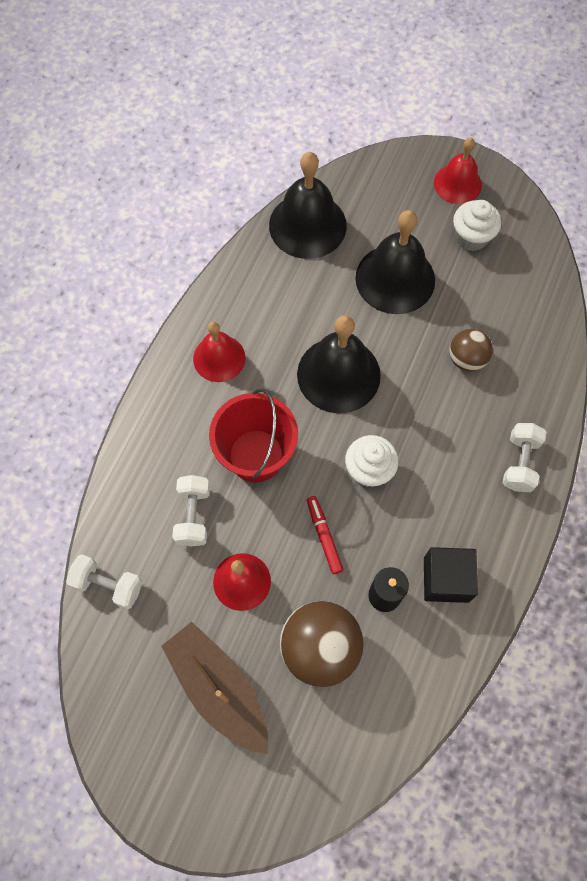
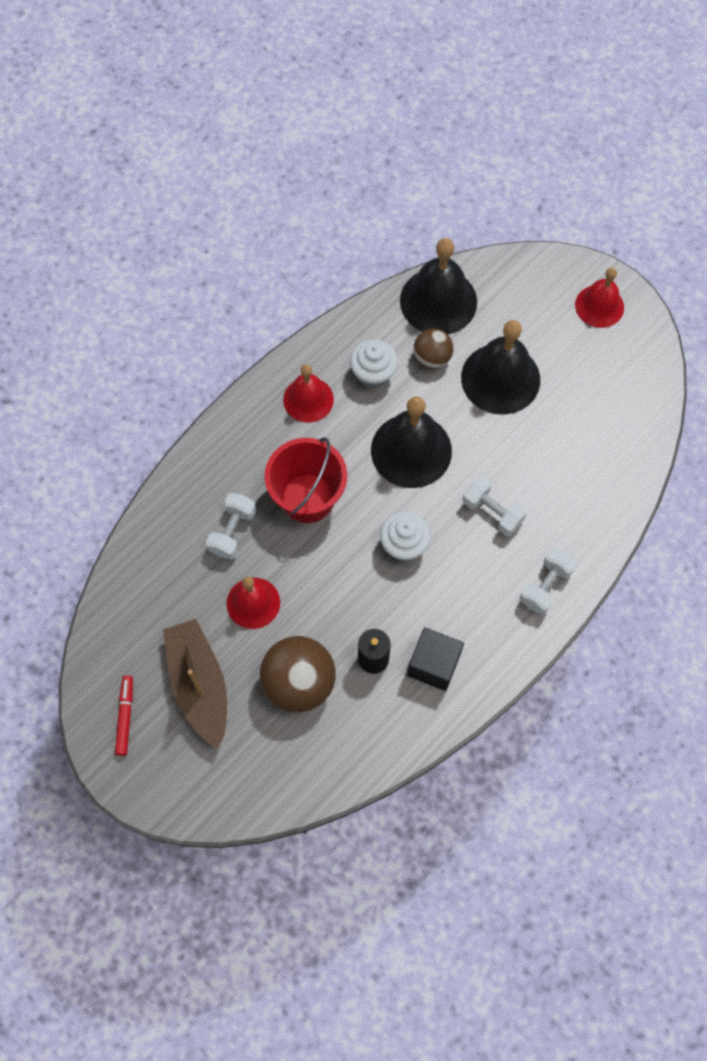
camera: 20 degrees right, 0 degrees up
white dumbbell [66,554,142,609] -> white dumbbell moved to [463,476,527,536]
red marker [307,496,344,574] -> red marker moved to [115,675,133,756]
brown ball [449,329,493,372] -> brown ball moved to [413,328,453,369]
white cupcake [453,200,501,251] -> white cupcake moved to [350,339,398,389]

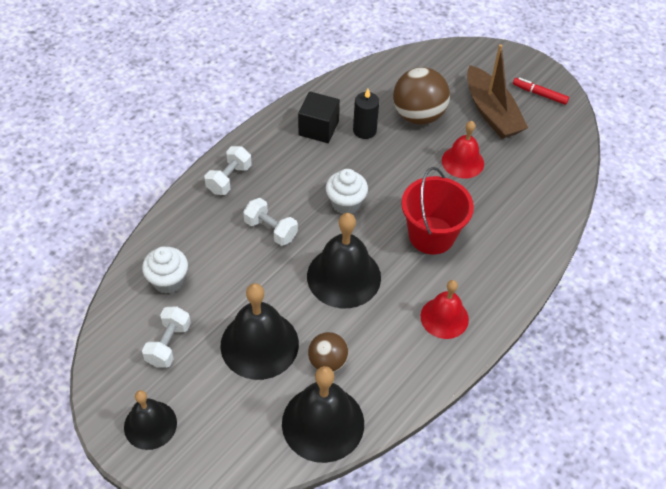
camera: 175 degrees right, 15 degrees down
red marker [115,675,133,756] -> red marker turned 120 degrees clockwise [513,77,569,105]
white dumbbell [206,493,256,559] -> white dumbbell moved to [142,307,191,368]
white cupcake [350,339,398,389] -> white cupcake moved to [142,247,188,294]
red bell [575,268,624,328] -> black bell [124,390,177,450]

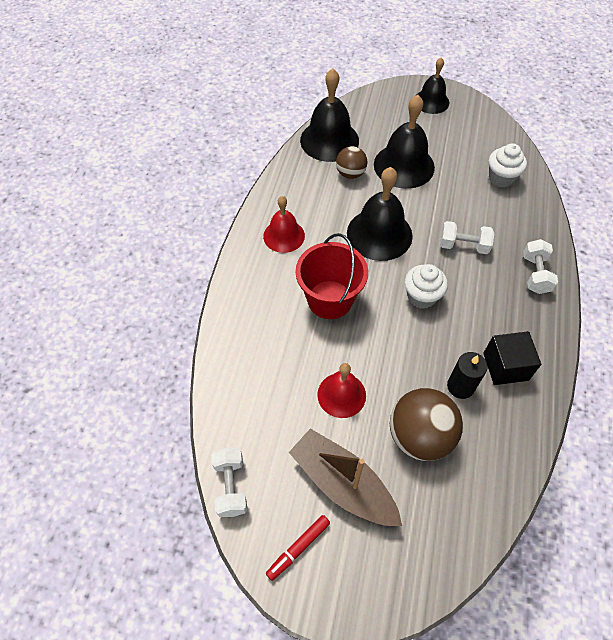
camera: 155 degrees right, 5 degrees up
white dumbbell [142,307,191,368] -> white dumbbell moved to [211,448,247,517]
red marker [513,77,569,105] -> red marker turned 135 degrees clockwise [266,515,330,581]

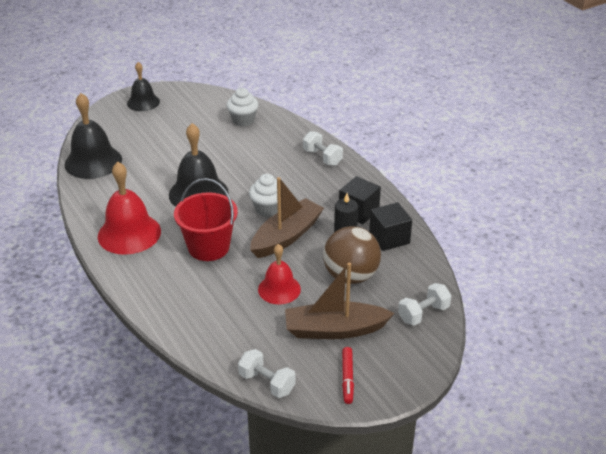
camera: 45 degrees left, 20 degrees down
red bell [263,196,305,253] -> red bell [98,162,161,255], size x1.58
brown ball [336,146,368,179] -> none
black bell [374,95,435,189] -> none
white dumbbell [440,221,494,254] -> white dumbbell moved to [398,283,452,326]
none -> brown boat [250,177,324,258]
none -> black cube [369,202,412,251]

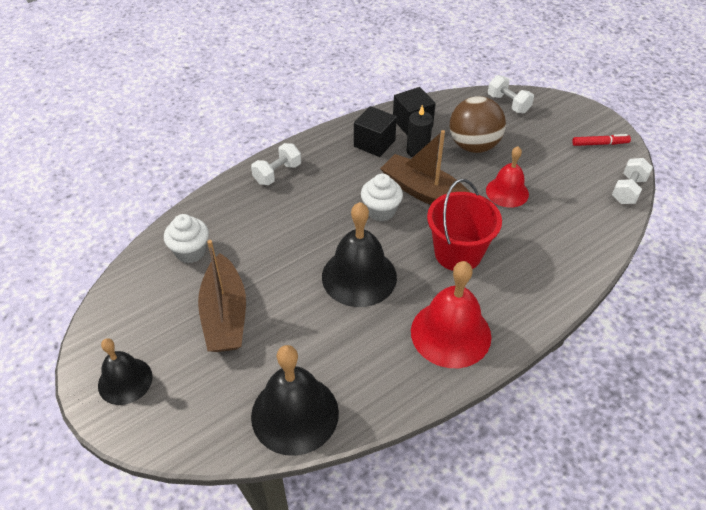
camera: 95 degrees left, 10 degrees up
brown boat [285,262,394,339] -> brown boat moved to [198,240,246,352]

